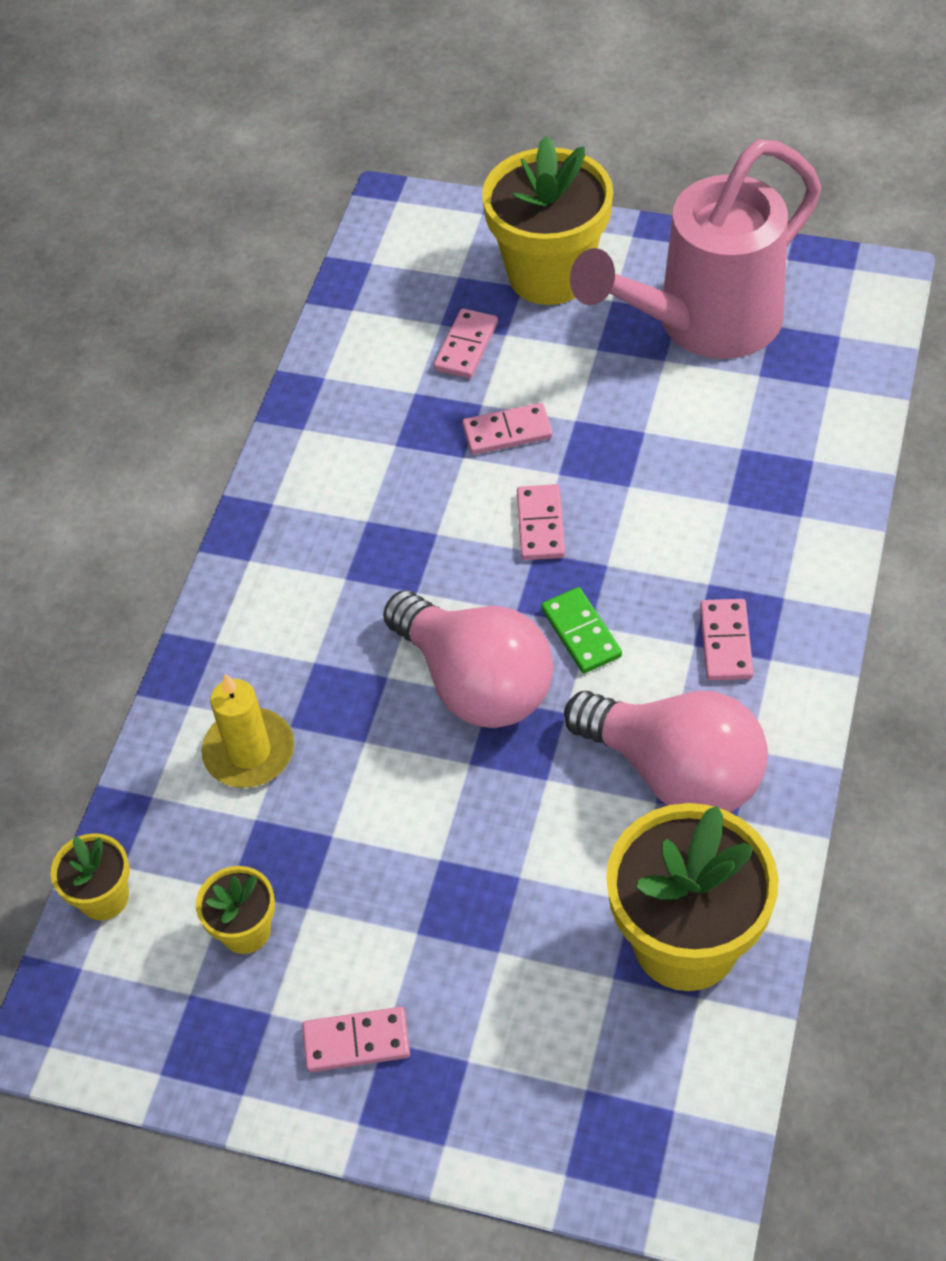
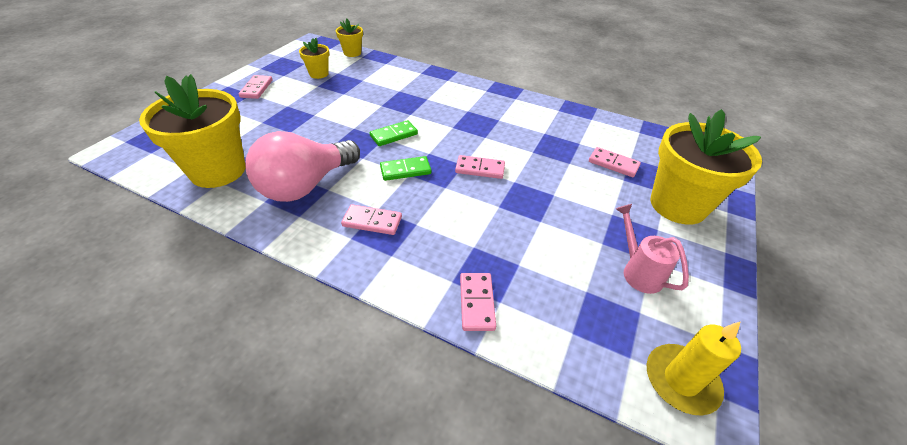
camera: 95 degrees right, 10 degrees down
yellow candle [201,674,294,788] -> yellow candle moved to [647,321,741,415]
pink light bulb [383,590,553,728] -> green domino [370,120,418,146]
pink domino [462,403,553,455] -> pink domino moved to [460,273,496,331]
pink watering can [570,139,821,359] -> pink watering can [616,204,689,294], size x0.43

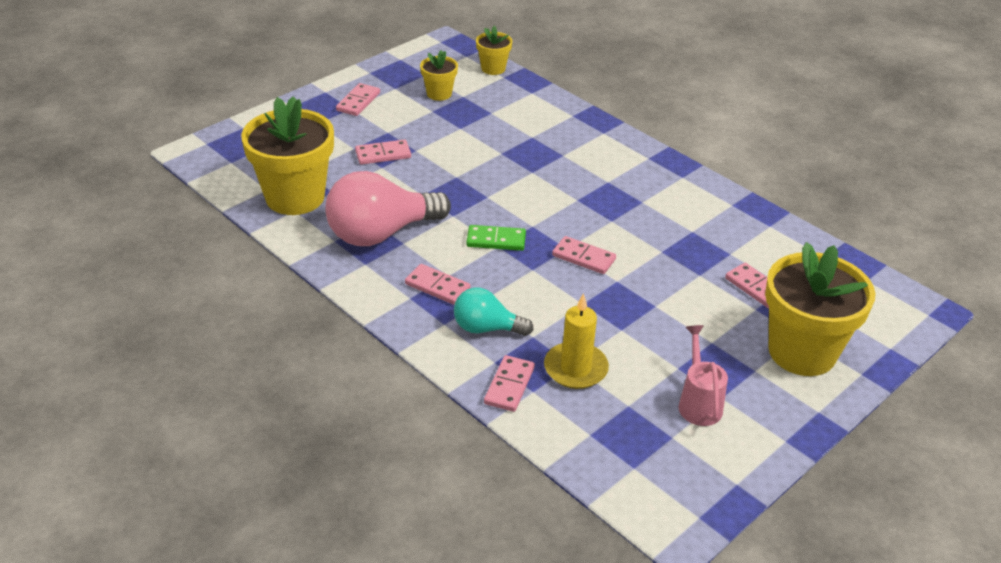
camera: 20 degrees right, 5 degrees down
green domino [370,120,418,146] -> none
yellow candle [647,321,741,415] -> yellow candle moved to [544,293,609,389]
none -> pink domino [355,140,411,165]
none -> turquoise light bulb [454,288,534,336]

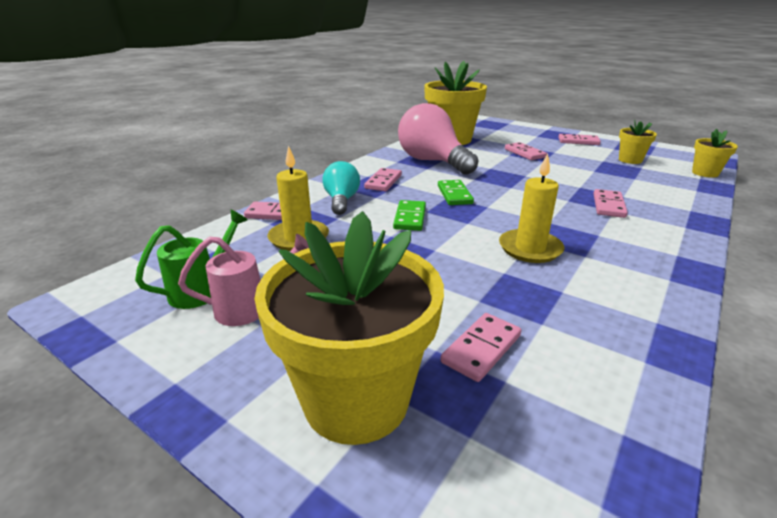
camera: 80 degrees right, 10 degrees down
pink domino [552,236,616,274] -> pink domino moved to [593,189,628,218]
none -> green watering can [135,209,248,309]
none -> green domino [393,200,426,231]
none -> yellow candle [499,154,564,263]

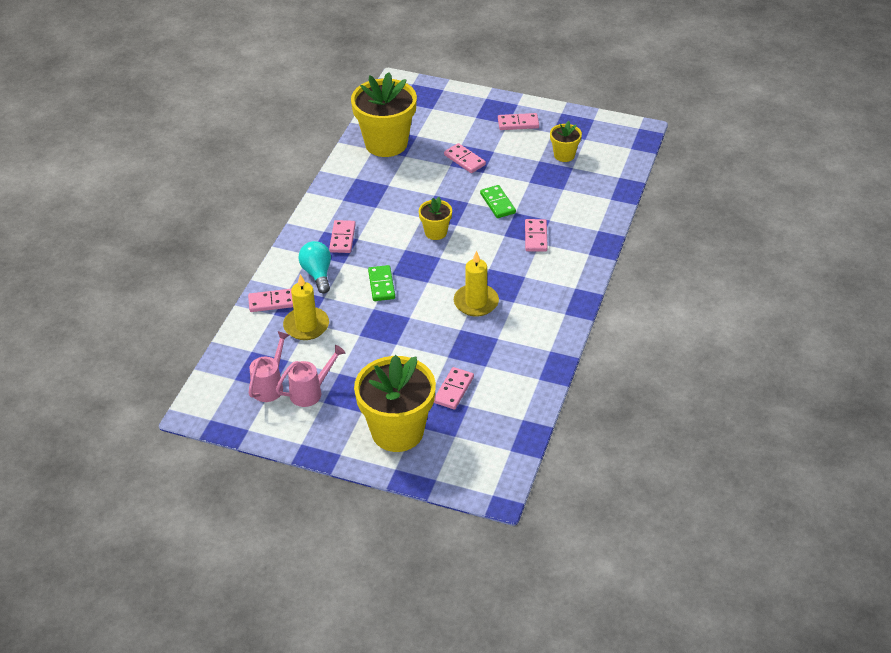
camera: 15 degrees left, 15 degrees up
green watering can [135,209,248,309] -> pink watering can [249,331,289,402]
pink light bulb [398,103,479,175] -> none
green domino [438,180,474,205] -> green domino moved to [480,185,516,218]
yellow flower pot [692,129,738,178] -> yellow flower pot moved to [419,197,452,240]

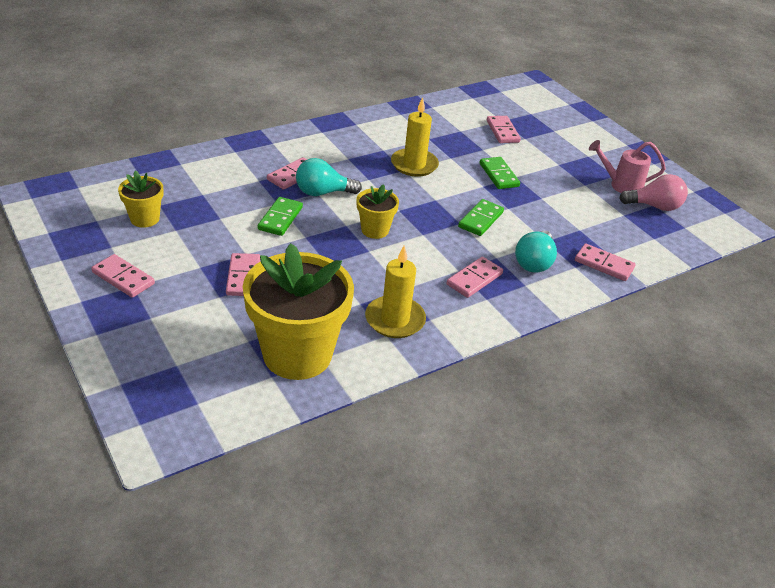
camera: 145 degrees left, 5 degrees down
pink watering can [249,331,289,402] -> pink light bulb [619,174,688,211]
yellow candle [283,274,329,340] -> yellow candle moved to [365,246,426,338]
yellow flower pot [354,355,436,452] -> none
pink domino [434,367,474,410] -> pink domino turned 75 degrees counterclockwise [487,116,521,143]
none -> turquoise light bulb [296,158,362,196]
none -> green domino [480,157,520,189]

